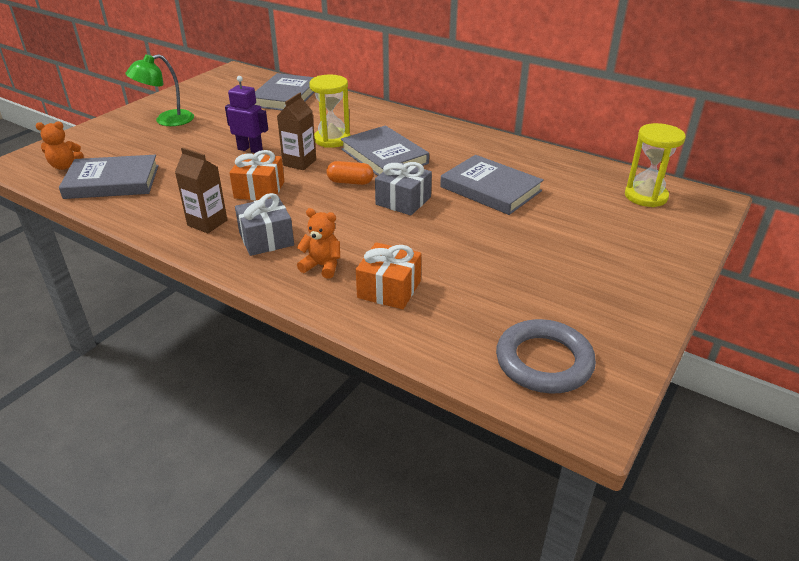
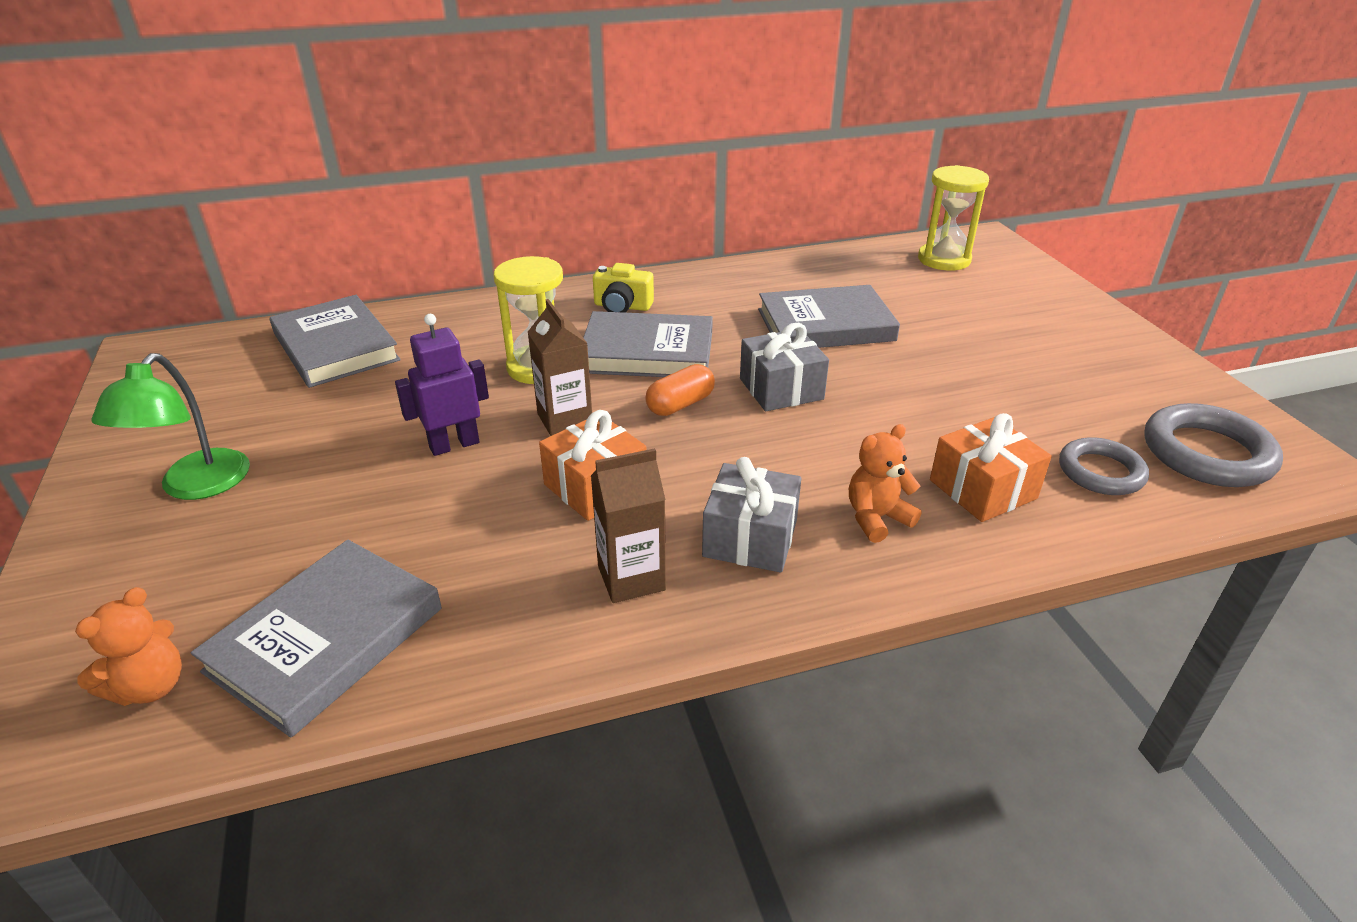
camera: 50 degrees left, 0 degrees up
none -> yellow camera [593,263,654,313]
none -> grey ring [1059,437,1149,495]

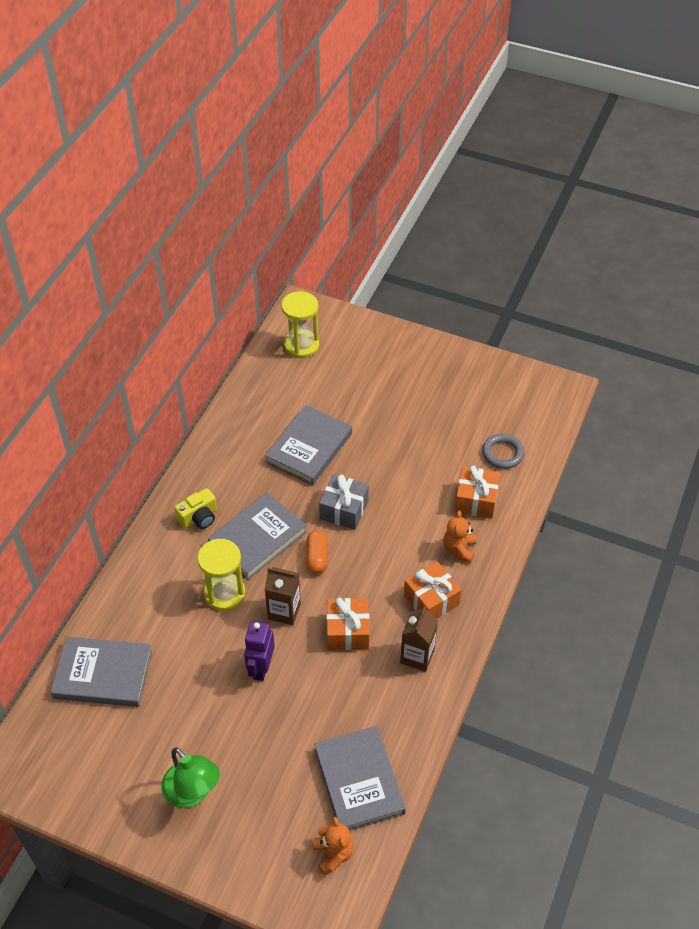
camera: 50 degrees left, 15 degrees up
grey gift [702,457,801,573] -> orange gift [404,561,461,619]
grey ring [1144,403,1283,487] -> none

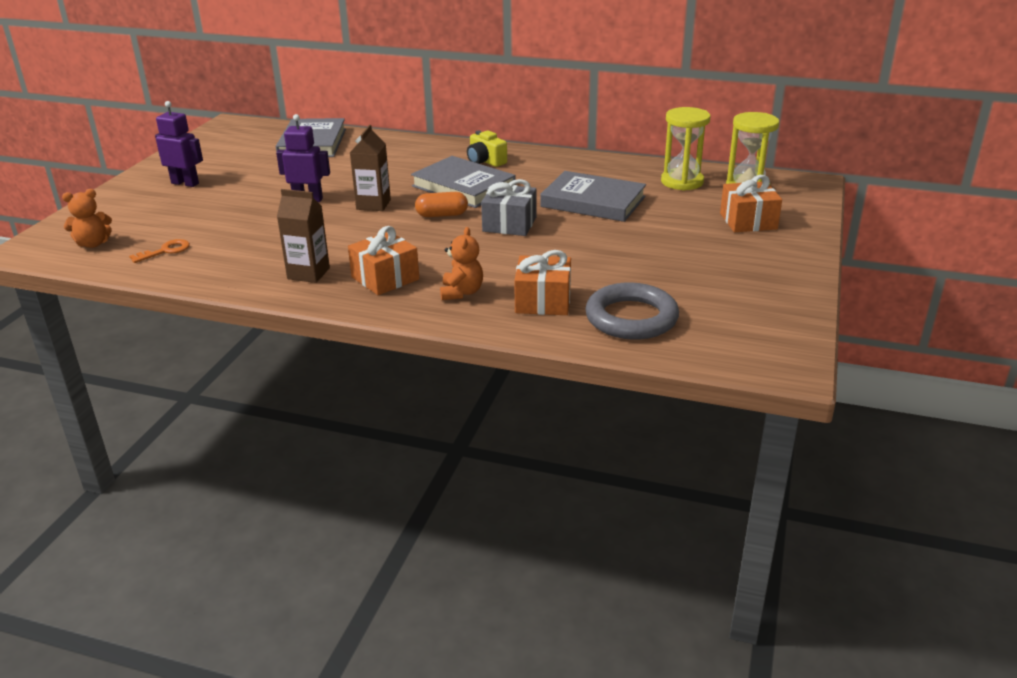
camera: 85 degrees right, 20 degrees down
green lamp [161,747,220,808] -> purple robot [155,101,203,187]
yellow hourglass [197,539,245,611] -> yellow hourglass moved to [661,107,711,190]
grey book [314,726,406,831] -> orange key [129,239,190,263]
orange gift [326,597,369,650] -> orange gift moved to [720,175,782,232]
orange teddy bear [443,511,476,563] -> orange teddy bear turned 90 degrees clockwise [440,227,483,300]
grey ring [482,434,525,469] -> grey ring [585,282,679,340], size x1.52

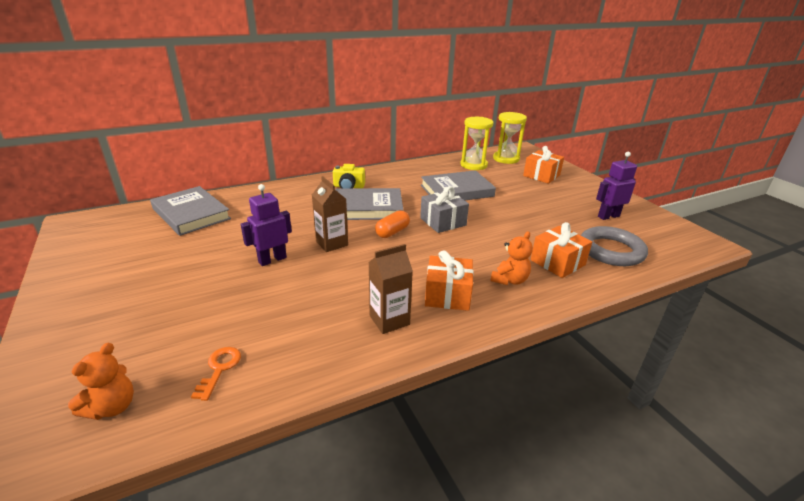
camera: 45 degrees left, 0 degrees up
purple robot [155,101,203,187] -> purple robot moved to [596,152,637,220]
orange teddy bear [440,227,483,300] -> orange teddy bear turned 75 degrees clockwise [490,231,533,285]

